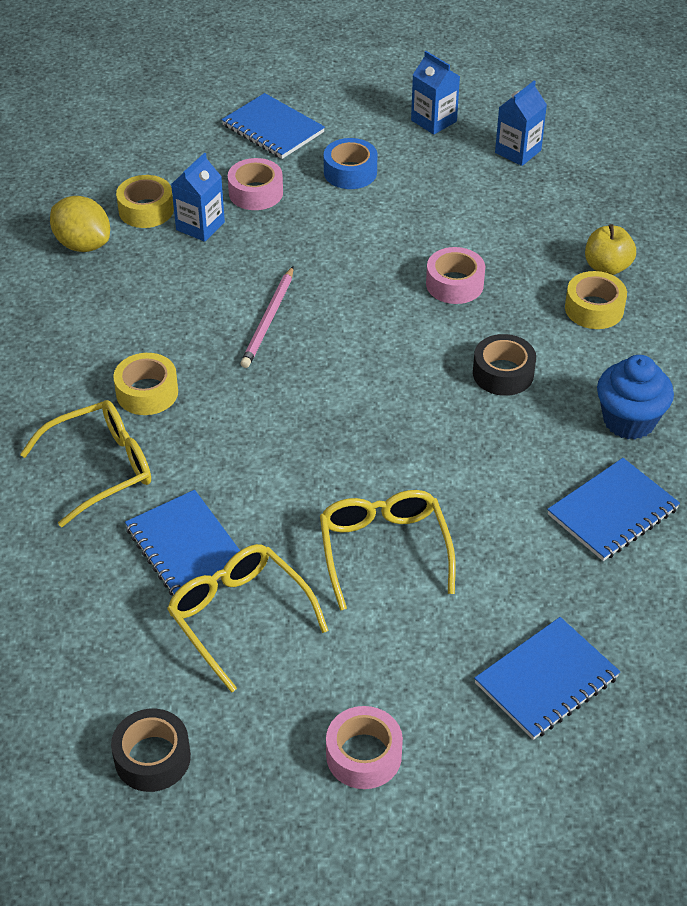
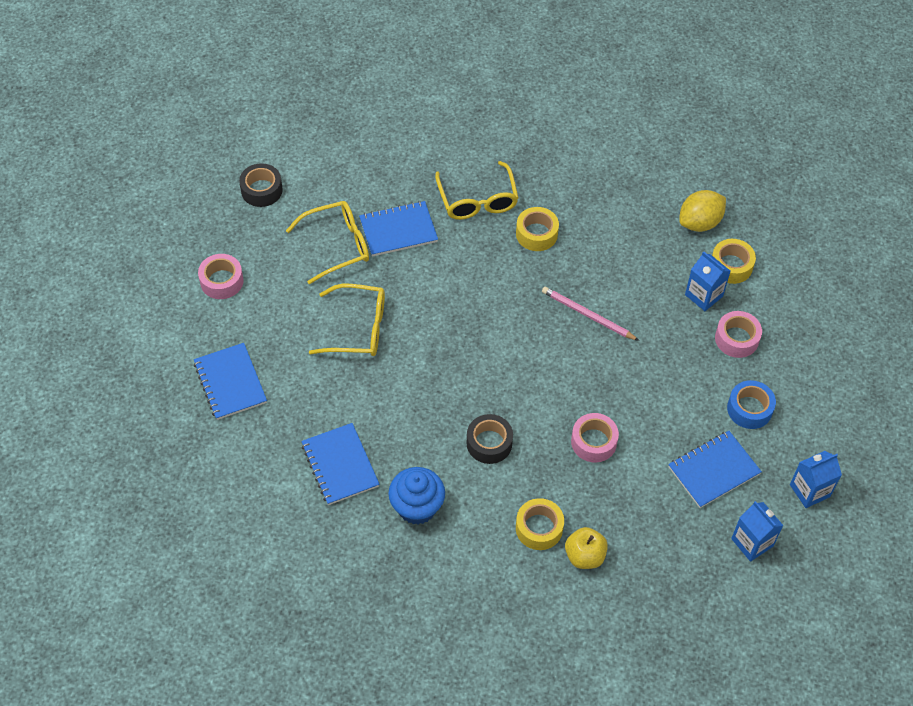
camera: 105 degrees right, 10 degrees up
blue notebook [222,93,325,159] -> blue notebook moved to [668,431,762,508]

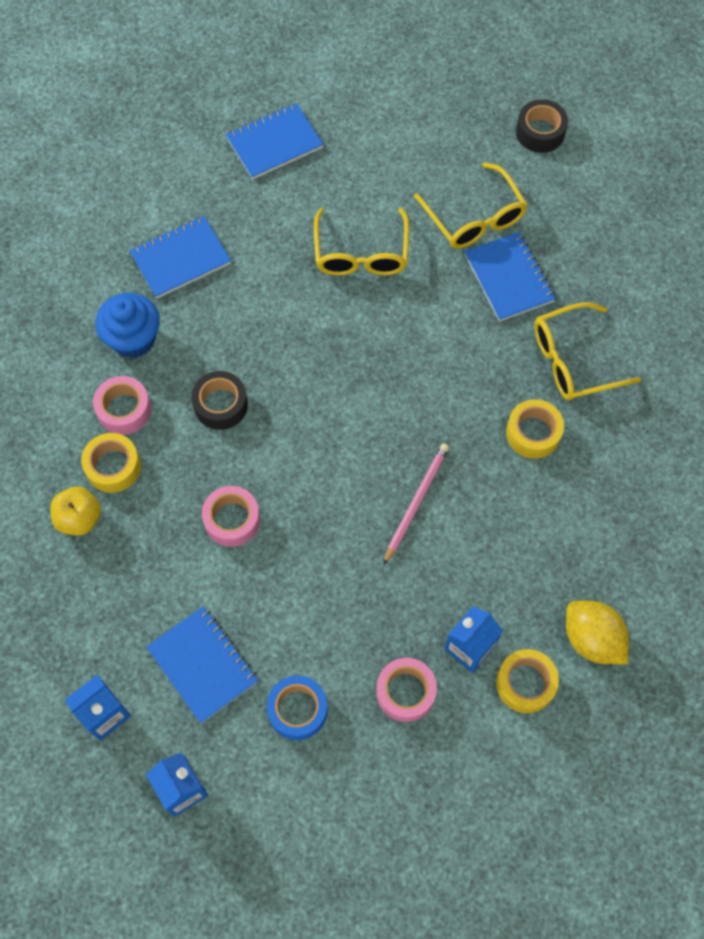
camera: 85 degrees right, 10 degrees up
pink tape [198,254,244,299] -> pink tape moved to [93,376,152,435]

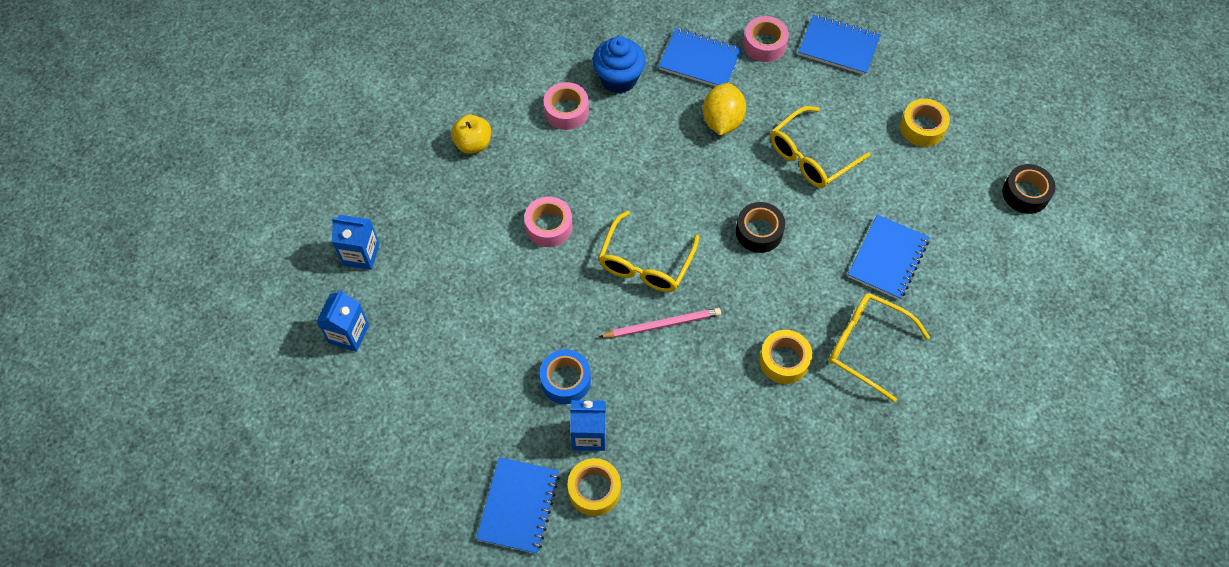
camera: 50 degrees right, 5 degrees down
yellow tape [81,433,141,493] -> yellow tape moved to [900,99,950,147]
blue notebook [147,606,258,723] -> blue notebook moved to [476,457,560,554]
black tape [191,371,248,430] -> black tape moved to [736,202,785,253]
blue tape [267,676,327,740] -> blue tape moved to [540,349,591,404]
pink tape [376,658,437,722] -> pink tape moved to [743,16,789,62]
yellow glasses [414,162,528,249] -> yellow glasses moved to [598,211,699,292]
yellow lemon [566,601,629,664] -> yellow lemon moved to [703,83,746,135]

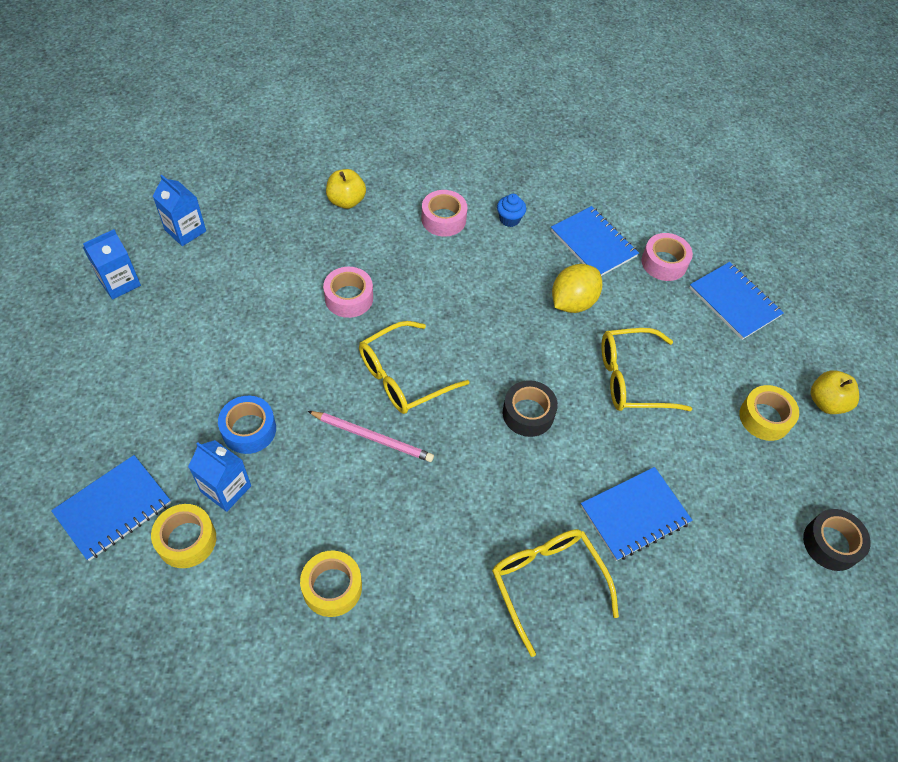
camera: 30 degrees right, 5 degrees down
blue cupcake [593,36,646,94] -> blue cupcake [497,194,526,227], size x0.55
yellow tape [759,330,812,384] -> yellow tape moved to [300,551,362,617]
none -> yellow apple [811,371,859,414]

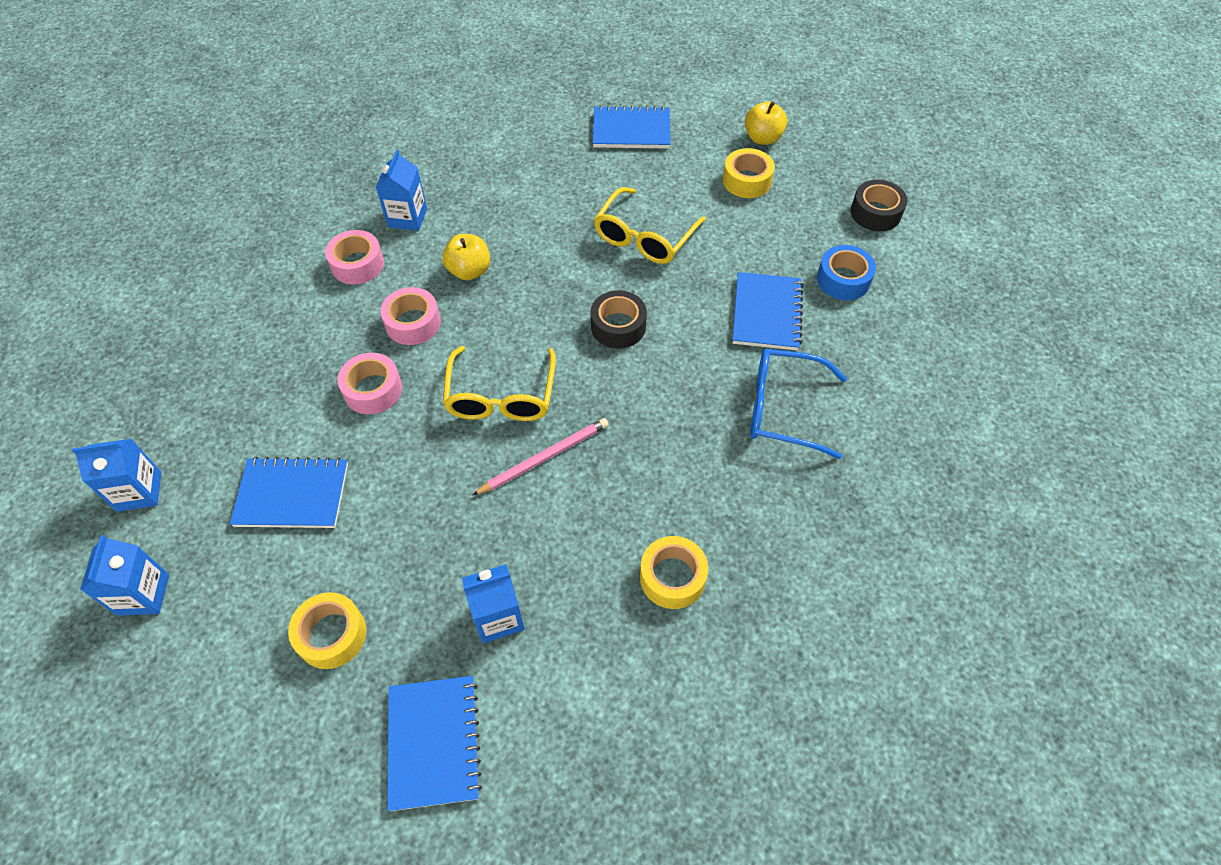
camera: 50 degrees left, 0 degrees up
yellow tape [151,504,216,568] -> yellow tape moved to [288,592,366,669]
blue tape [218,396,276,454] -> blue tape moved to [817,245,876,300]
yellow apple [326,169,366,209] -> yellow apple moved to [442,234,490,280]
yellow glasses [492,529,619,657] -> blue glasses [750,349,847,459]
blue cupcake [497,194,526,227] -> blue carton [376,150,427,231]
blue notebook [551,206,639,276] -> blue notebook moved to [230,457,348,528]
yellow lemon [552,264,602,313] -> none
pink tape [642,233,693,281] -> pink tape moved to [380,287,441,345]

